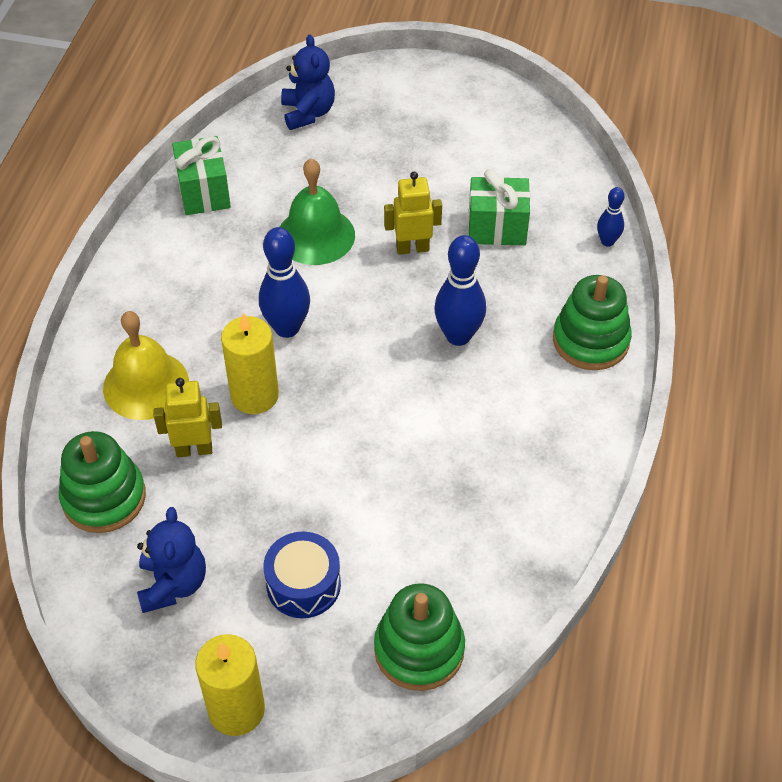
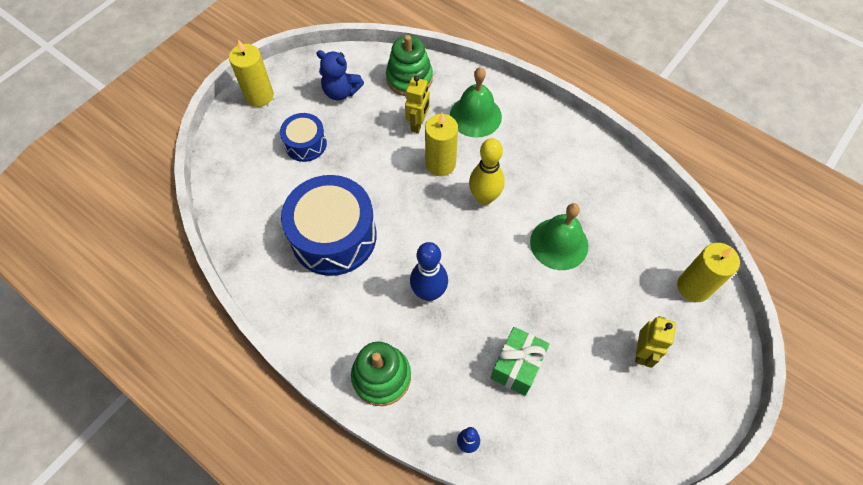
camera: 115 degrees right, 10 degrees up
yellow bell [103,311,189,420] -> green bell [450,67,502,138]
green gift [172,136,231,215] -> none
blue bowling pin [259,227,310,338] -> yellow bowling pin [469,138,505,205]
blue teddy bear [281,35,335,130] -> yellow candle [677,243,740,302]
green stacking toy [374,583,465,691] -> none
yellow robot [384,172,442,255] -> yellow robot moved to [635,316,676,368]
none -> blue drum [281,175,377,276]

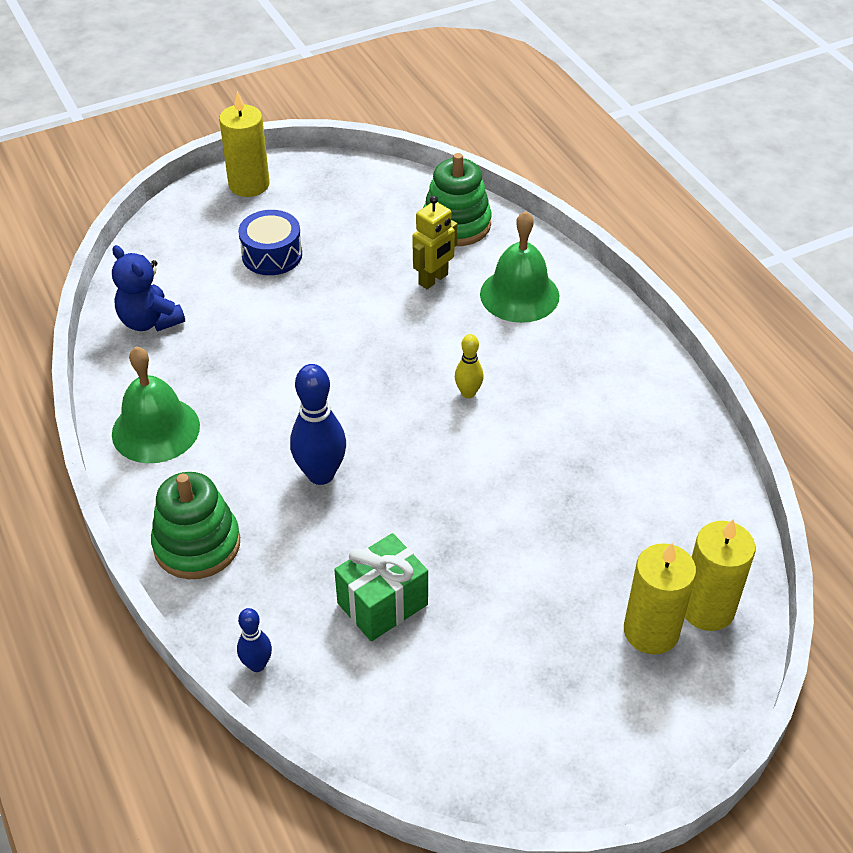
camera: 25 degrees right, 15 degrees down
blue drum [281,175,377,276] -> none
blue teddy bear [317,50,364,100] -> blue teddy bear moved to [112,245,185,331]
yellow candle [425,113,458,176] -> yellow candle moved to [624,542,696,655]
yellow bowling pin [469,138,505,205] -> yellow bowling pin [455,334,484,398], size x0.55
green bell [530,203,588,270] -> green bell moved to [112,346,200,463]
yellow robot [635,316,676,368] -> none

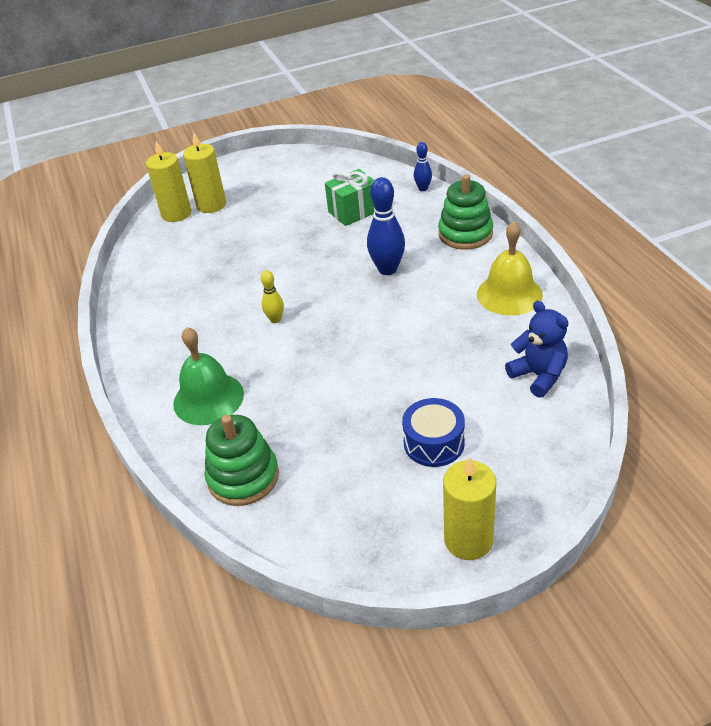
camera: 170 degrees left, 5 degrees down
green bell [112,346,200,463] -> yellow bell [477,221,543,316]
yellow robot [412,196,458,289] -> none

